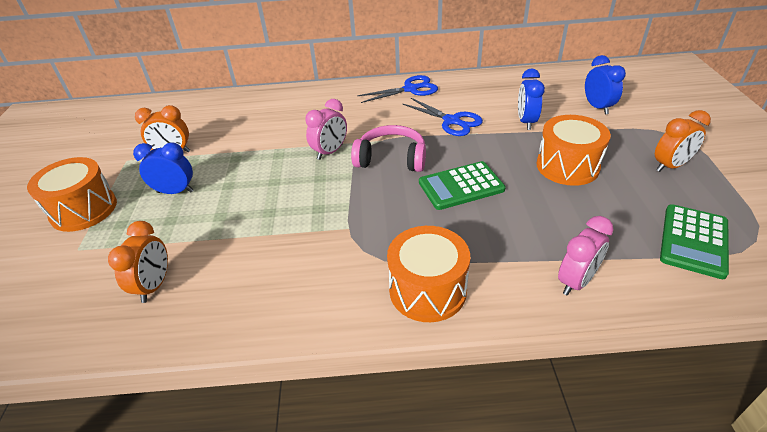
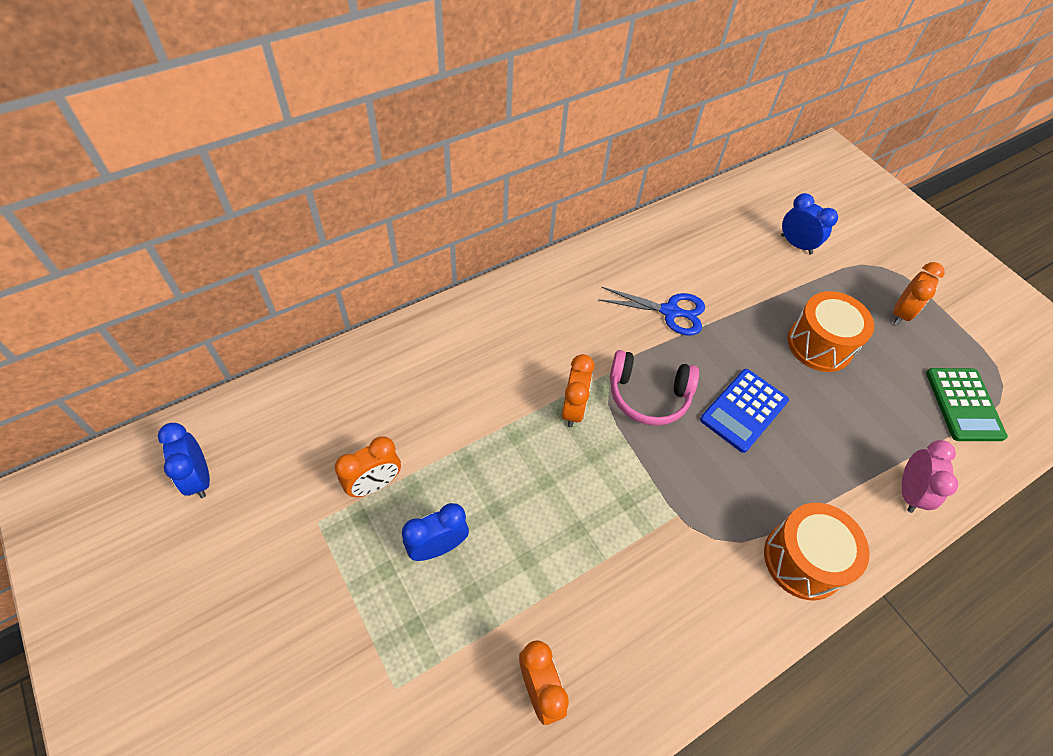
camera: 35 degrees left, 15 degrees up
orange drum [27,157,117,232] -> none
pink clock [305,99,347,160] -> orange clock [562,354,595,427]
pink headphones [351,125,426,172] -> pink headphones turned 150 degrees counterclockwise [610,350,699,426]
blue scissors [357,75,438,103] -> none
green calculator [419,161,506,210] -> blue calculator [700,369,789,453]
blue clock [518,68,545,130] -> blue clock moved to [158,423,210,498]

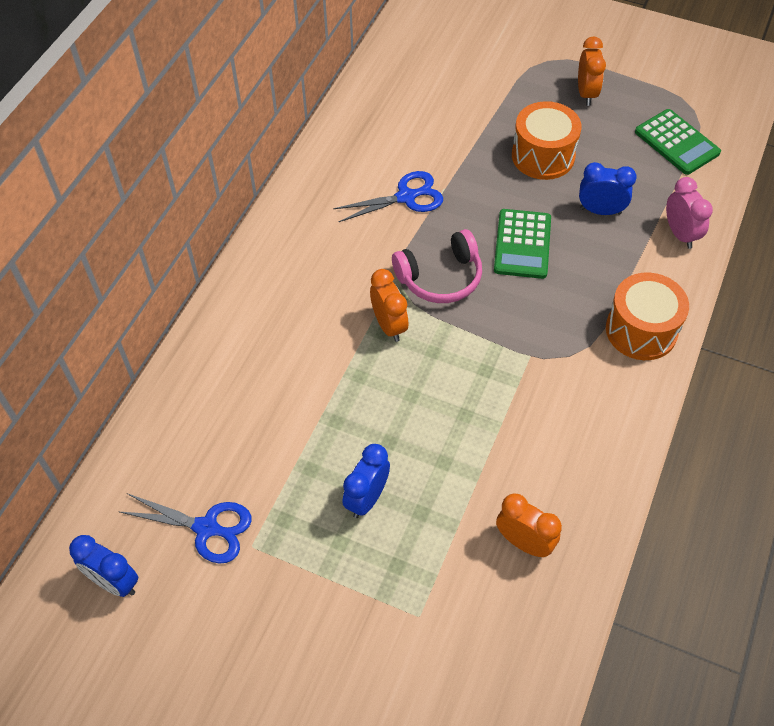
camera: 30 degrees left, 0 degrees up
orange clock [335,436,401,497] -> none
blue calculator [700,369,789,453] -> green calculator [494,209,551,279]
blue clock [781,193,838,255] -> blue clock moved to [579,162,637,215]
none -> blue scissors [120,493,252,564]

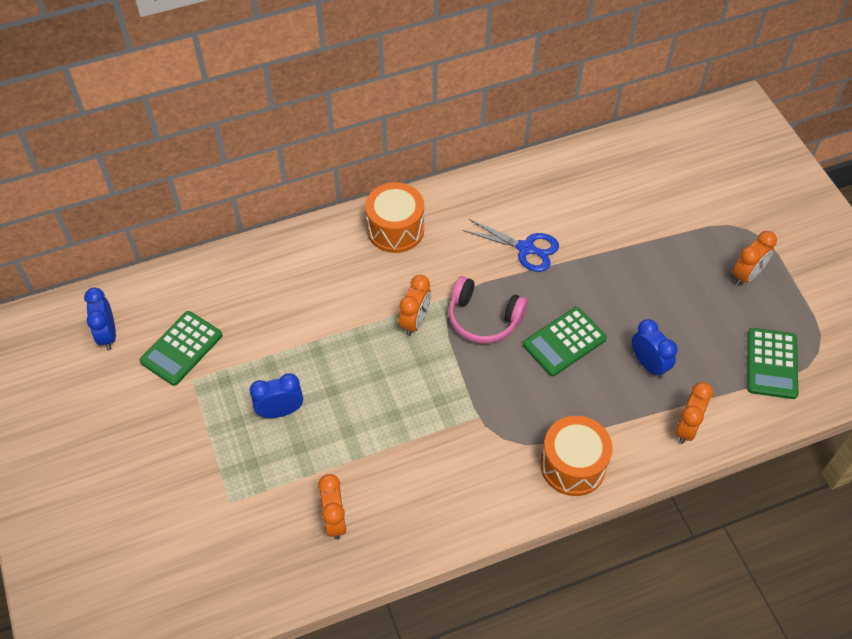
camera: 45 degrees right, 0 degrees up
blue scissors [120,493,252,564] -> green calculator [140,311,222,386]
orange drum [512,101,582,180] -> orange drum moved to [365,182,424,253]
pink clock [666,177,713,249] -> orange clock [675,382,713,444]

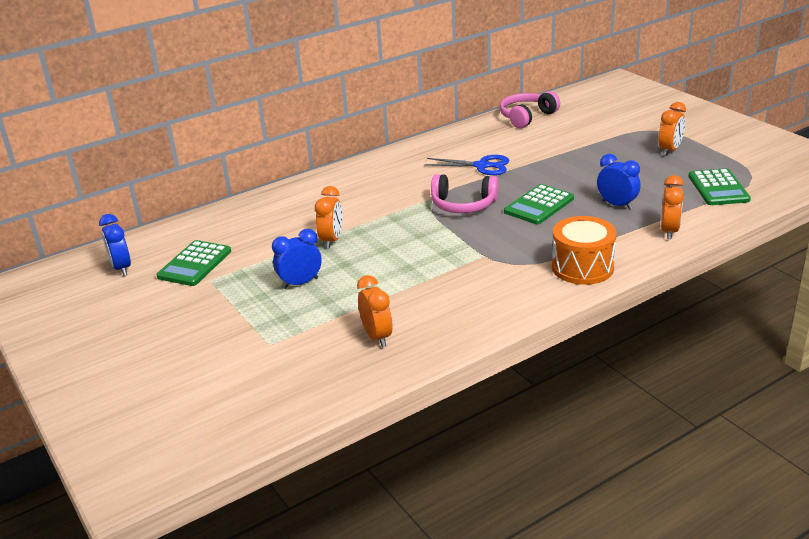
camera: 10 degrees left, 25 degrees down
orange drum [365,182,424,253] -> none
orange clock [399,275,431,336] -> orange clock moved to [315,186,342,248]
none -> pink headphones [500,91,560,128]

